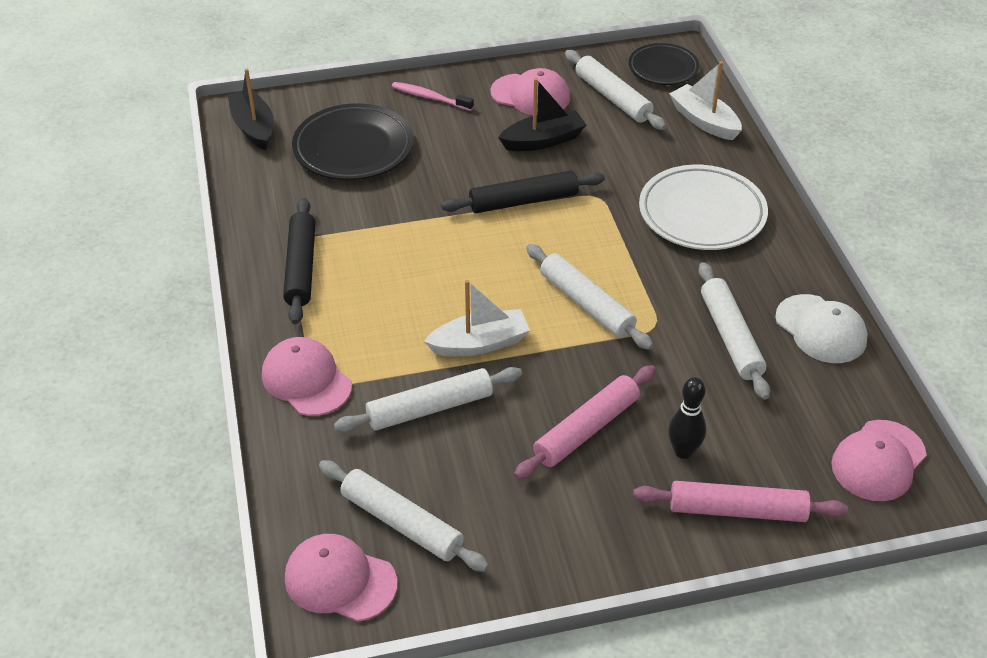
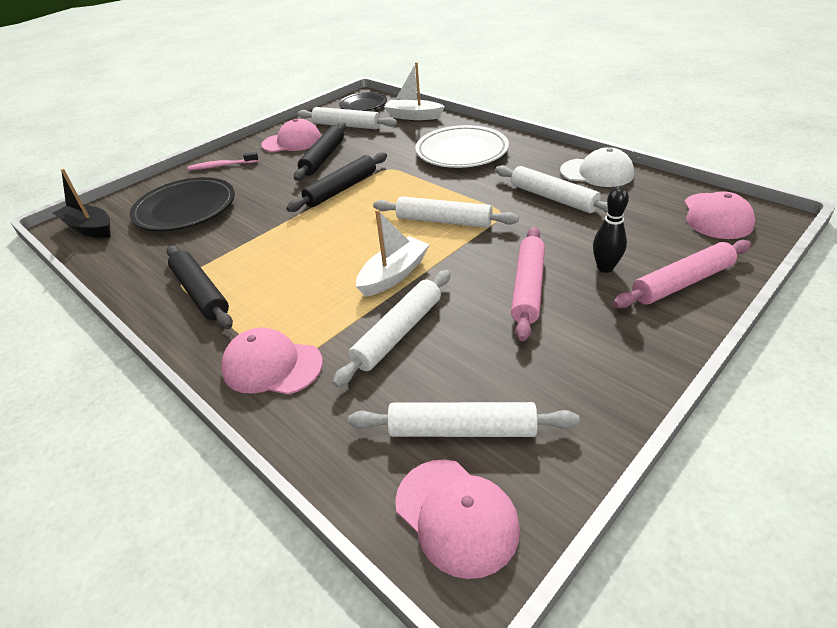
camera: 30 degrees left, 5 degrees down
pink cap [285,534,397,622] -> pink cap turned 120 degrees counterclockwise [395,459,520,579]
black boat [498,78,586,151] -> black rolling pin [294,123,346,181]

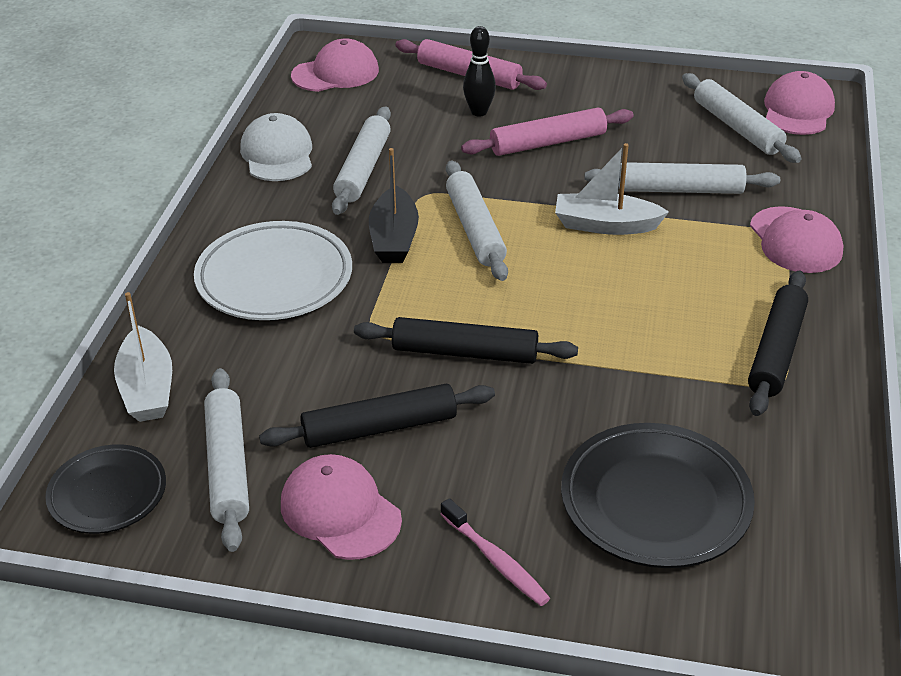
camera: 125 degrees left, 0 degrees up
black boat [53,169,111,238] -> black boat moved to [369,148,419,263]

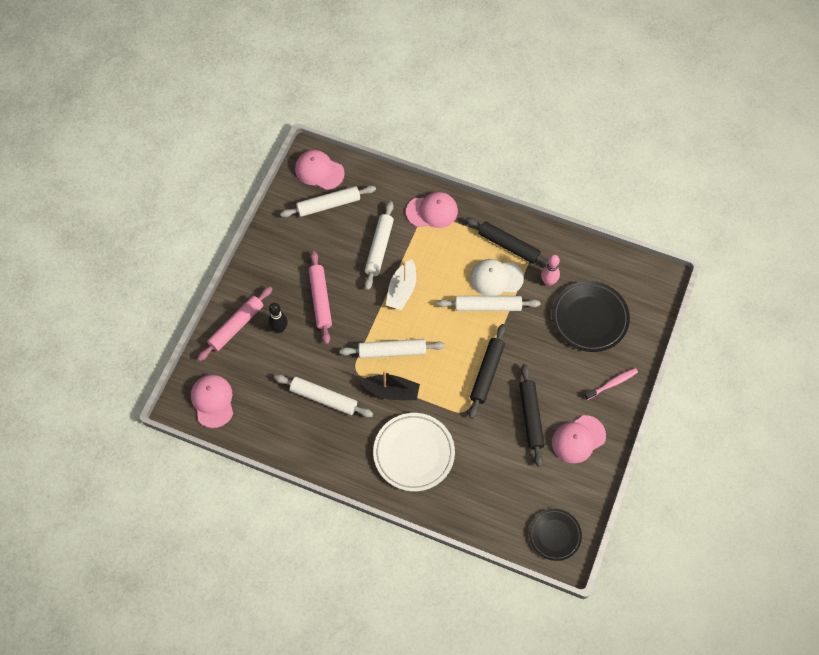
camera: 80 degrees left, 25 degrees up
white boat [114,292,172,422] -> none
white rolling pin [204,368,249,552] -> white rolling pin moved to [437,296,540,311]
white cap [240,113,312,181] -> white cap moved to [470,259,524,296]
none -> pink bowling pin [541,255,560,286]

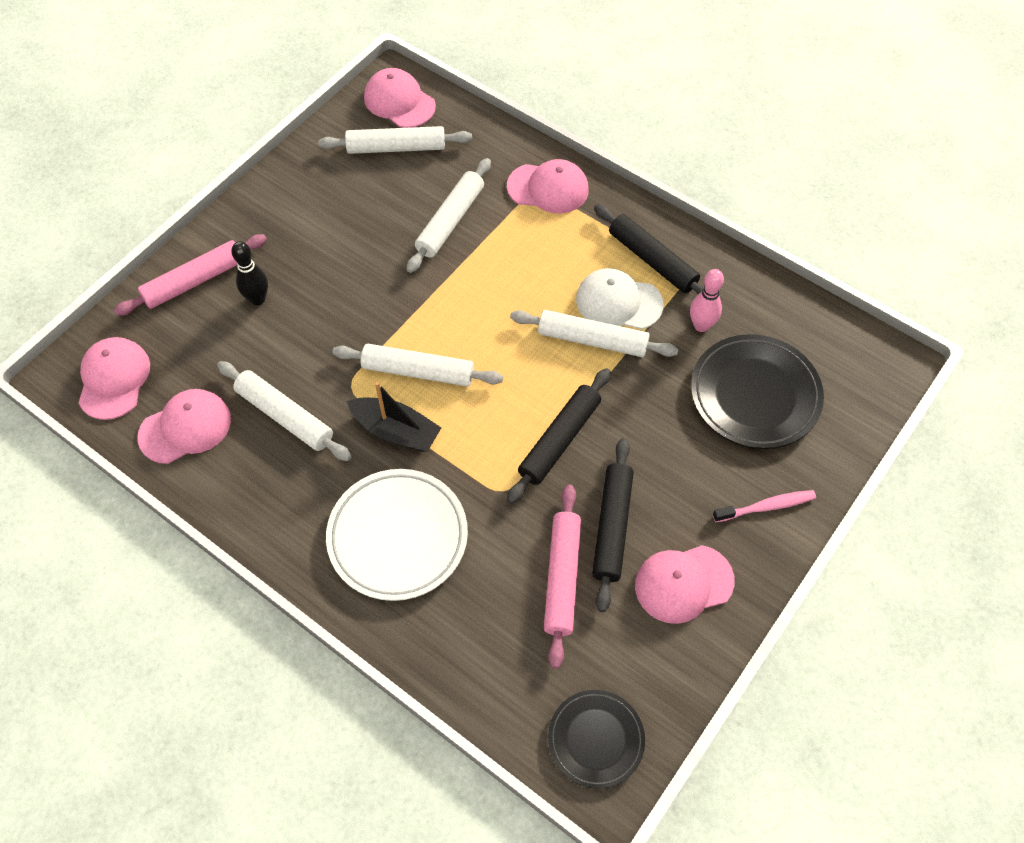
camera: 15 degrees right, 5 degrees down
pink rolling pin [309,251,332,344] -> pink rolling pin moved to [544,485,581,668]
white boat [386,259,416,310] -> none
none -> pink cap [137,389,231,464]

